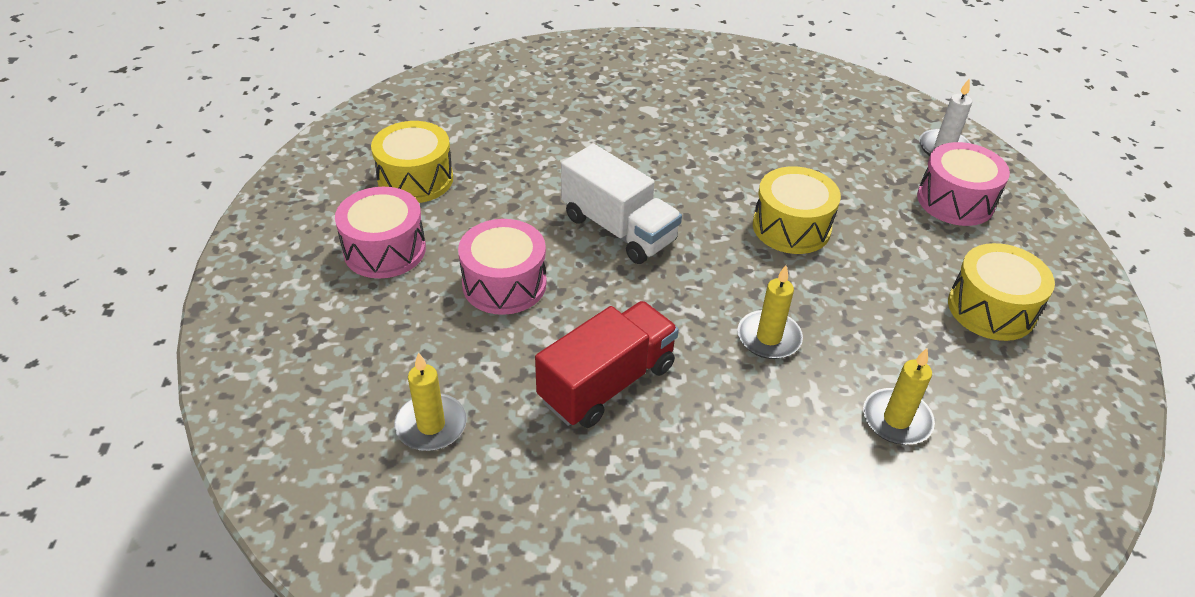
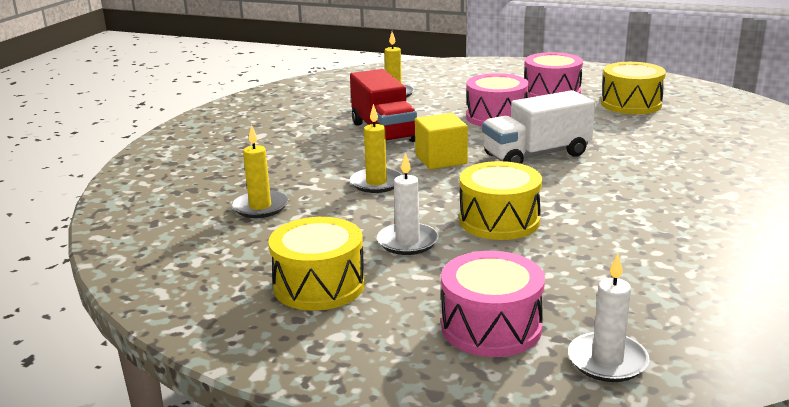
camera: 115 degrees right, 20 degrees down
none -> white candle [377,153,438,255]
none -> yellow cube [415,113,468,170]

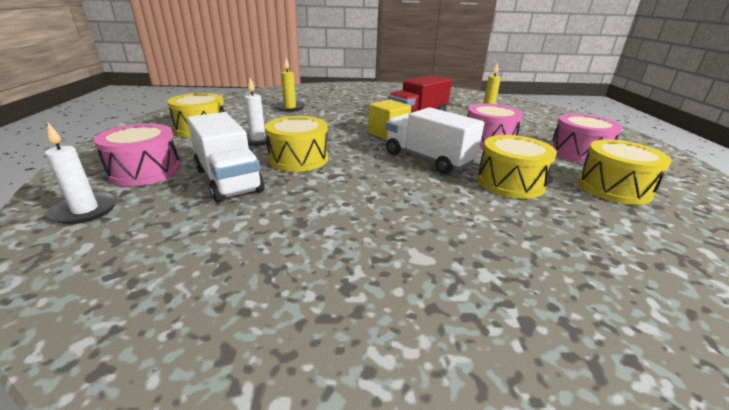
camera: 65 degrees right, 5 degrees up
yellow candle [350,104,402,193] -> none
none -> white truck [187,112,265,203]
none -> yellow drum [477,135,557,199]

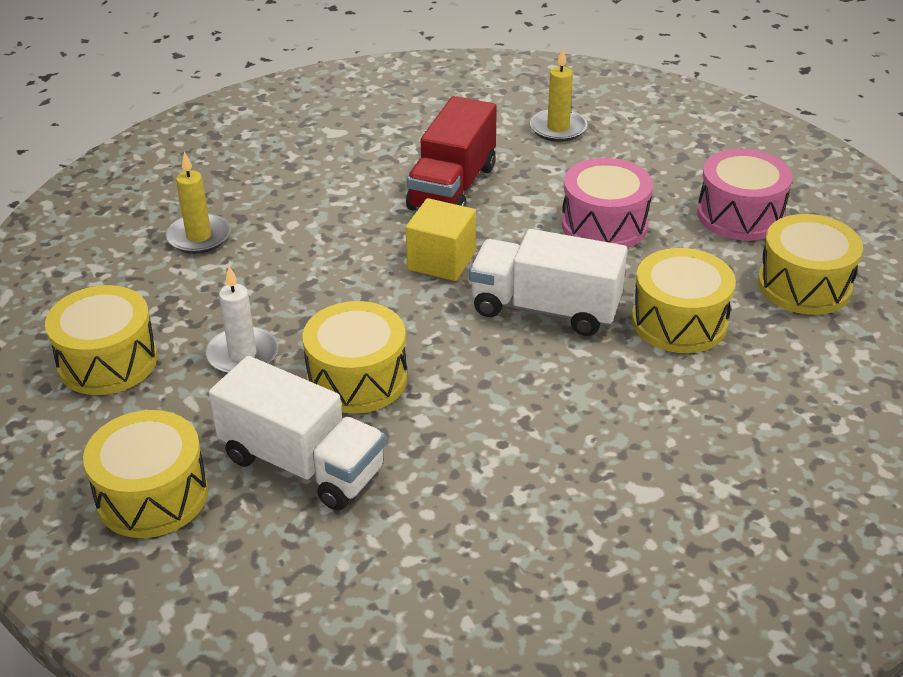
camera: 25 degrees left, 10 degrees up
white candle [45,123,117,224] -> none
pink drum [94,123,181,186] -> yellow drum [83,410,208,538]

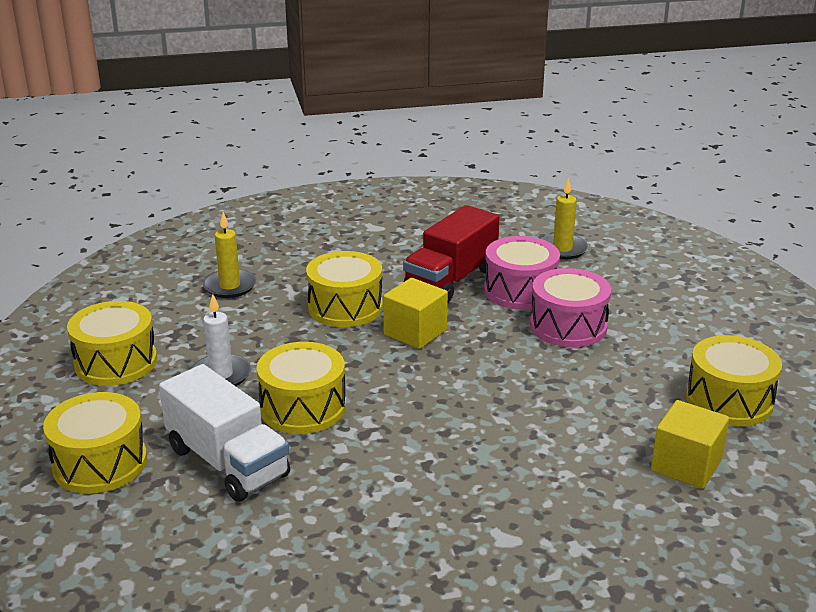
camera: 15 degrees right, 10 degrees down
white truck [469,229,627,336] -> none
yellow drum [632,248,736,353] -> yellow drum moved to [306,251,383,327]
pink drum [697,149,792,240] -> pink drum moved to [484,236,560,310]
none -> yellow cube [651,400,729,489]

